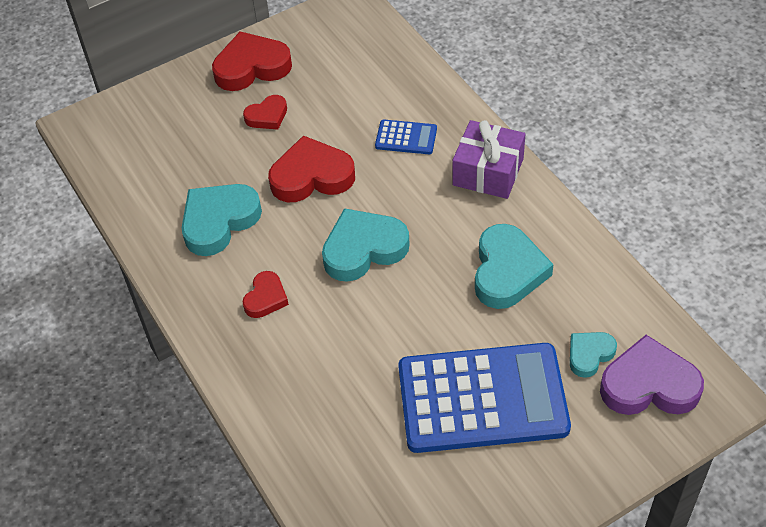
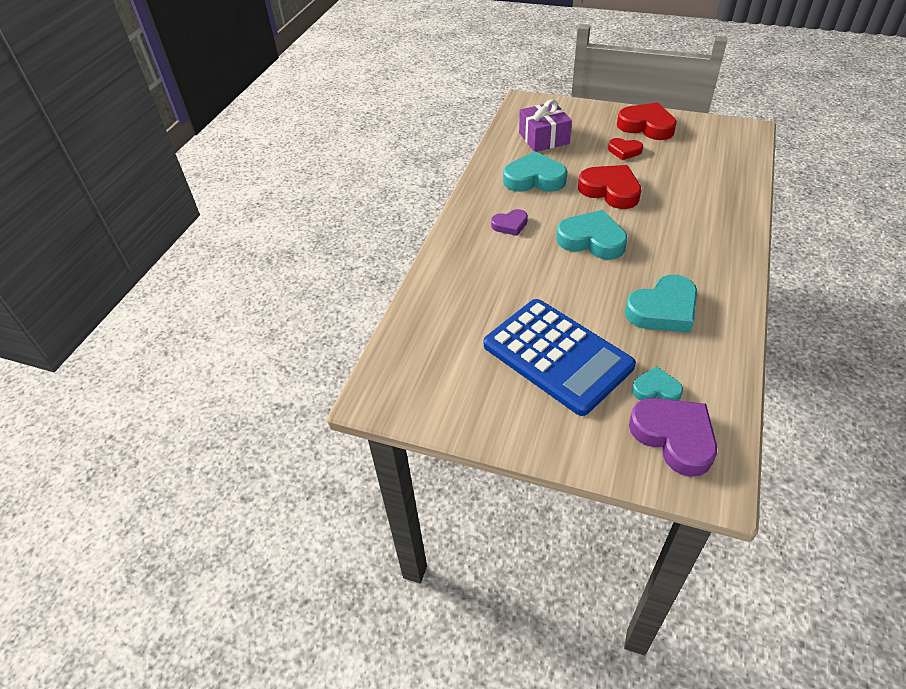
camera: 50 degrees right, 5 degrees down
red heart [242,271,289,318] -> purple heart [491,209,528,236]
blue calculator [375,119,437,154] -> none
purple gift [452,120,525,199] -> purple gift moved to [519,99,572,152]

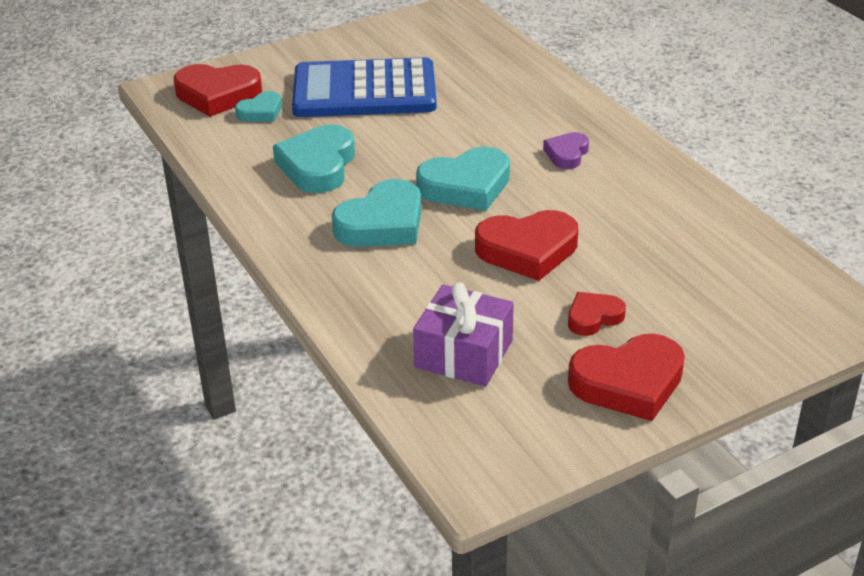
camera: 130 degrees right, 10 degrees down
turquoise heart [503,151,567,192] -> turquoise heart moved to [332,179,421,247]
purple gift [519,99,572,152] -> purple gift moved to [413,282,514,386]
purple heart [629,398,717,477] -> red heart [174,64,262,117]

